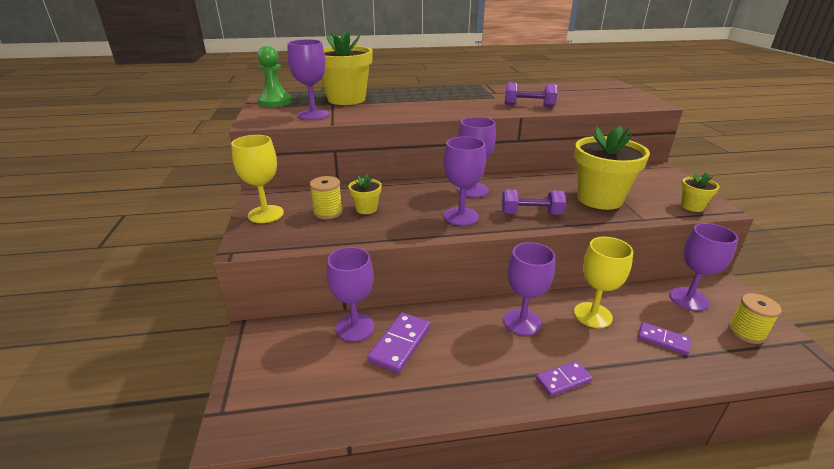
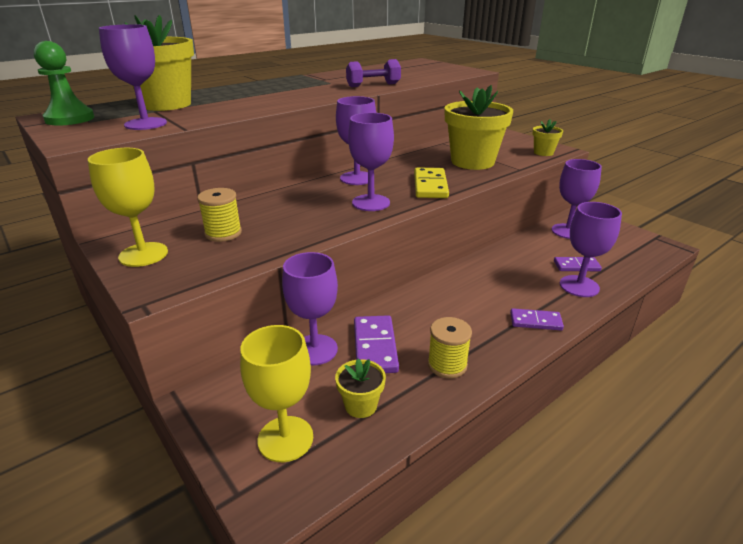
camera: 30 degrees left, 0 degrees up
yellow flower pot [349,174,382,214] -> yellow flower pot moved to [335,359,386,418]
purple dumbbell [502,190,566,215] -> yellow domino [414,168,449,198]
purple goblet [503,242,555,336] -> purple goblet moved to [560,202,622,297]
purple domino [536,361,592,396] -> purple domino turned 60 degrees clockwise [510,308,564,330]
yellow goblet [574,237,633,328] -> yellow goblet moved to [240,325,313,462]
yellow spool [728,293,782,344] -> yellow spool moved to [428,317,472,378]

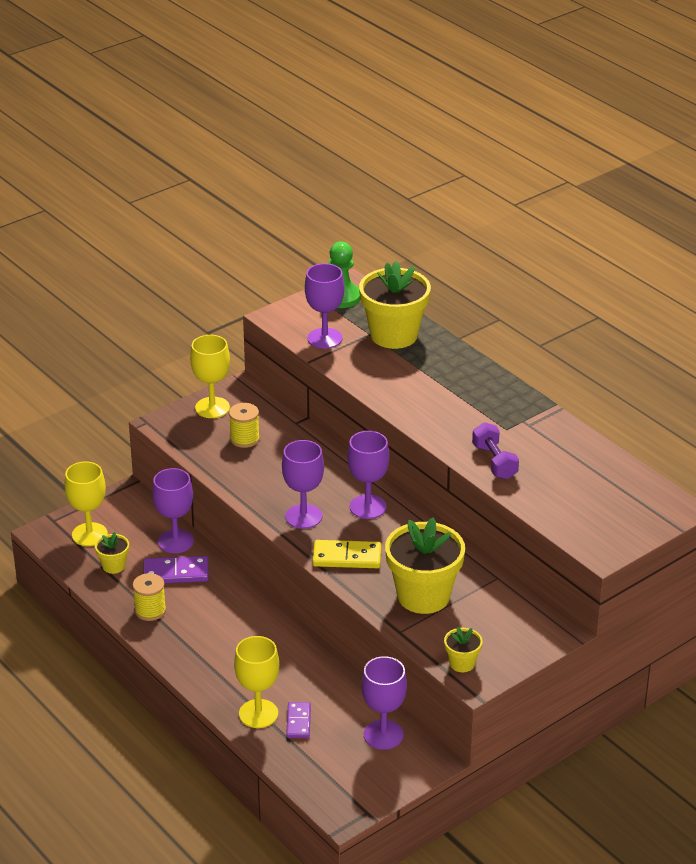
camera: 90 degrees right, 5 degrees up
purple domino [510,308,564,330] -> none
purple goblet [560,202,622,297] -> yellow goblet [234,636,279,728]

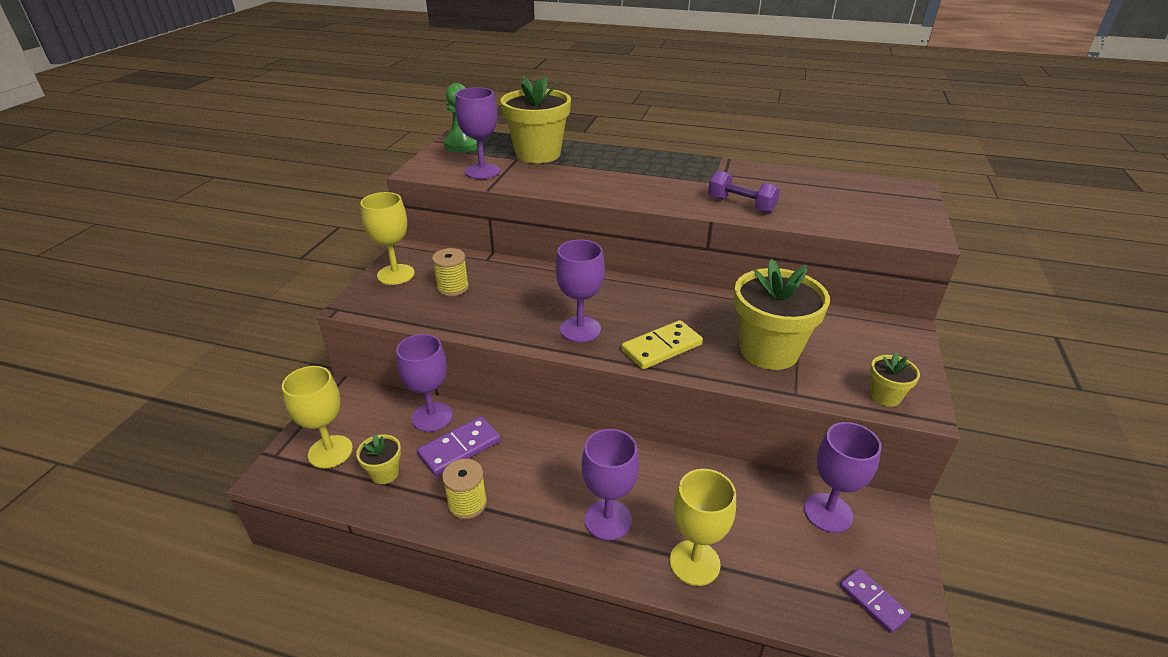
camera: 35 degrees left, 0 degrees up
purple domino [286,702,311,738] -> purple domino moved to [840,568,911,633]
purple goblet [347,431,390,519] -> purple goblet moved to [582,429,639,541]

